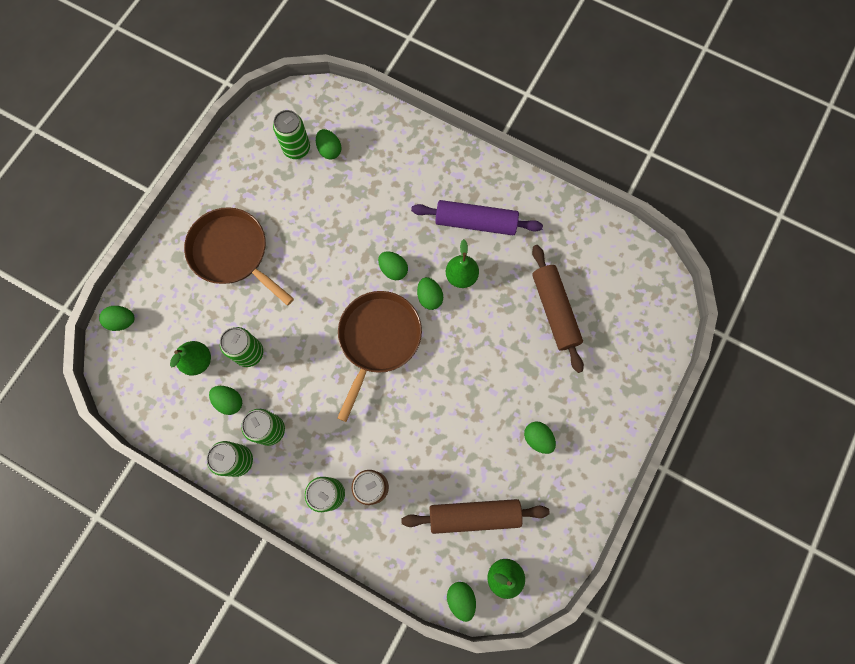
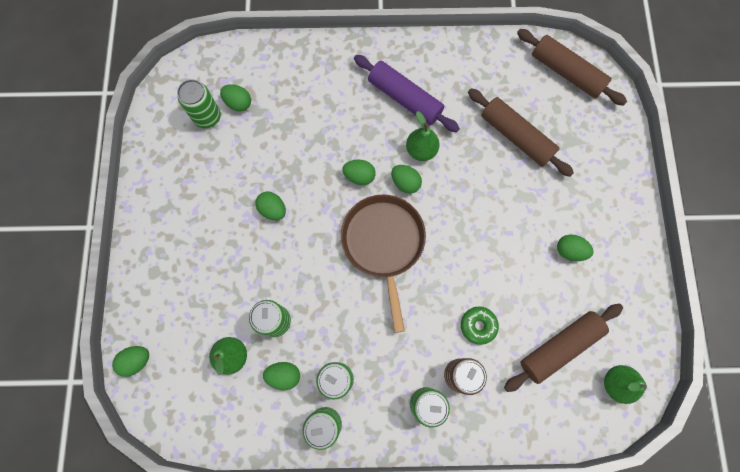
camera: 30 degrees left, 0 degrees up
brown pan [184,207,294,306] -> none
purple rolling pin [411,200,543,235] -> purple rolling pin turned 60 degrees clockwise [354,55,460,132]
green egg [447,582,476,622] -> green egg moved to [255,191,286,220]
none -> green donut [461,306,499,345]
none -> brown rolling pin [517,29,627,106]

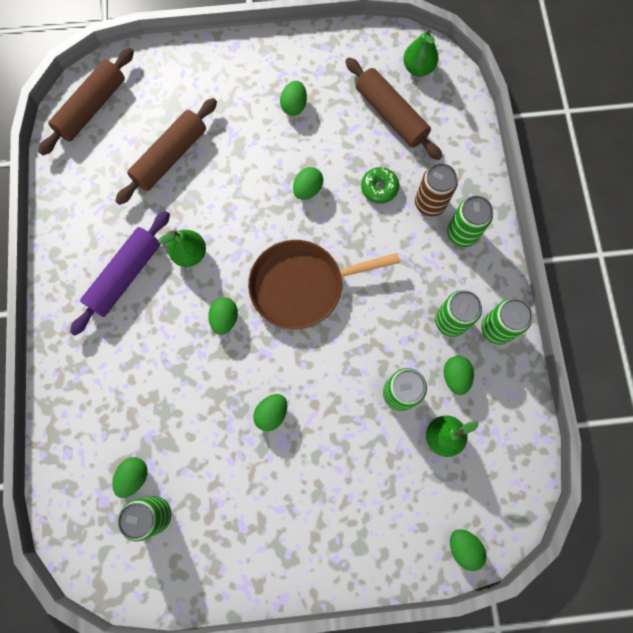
camera: 95 degrees left, 0 degrees up
green egg [391,165,422,194] -> green egg moved to [293,167,323,200]

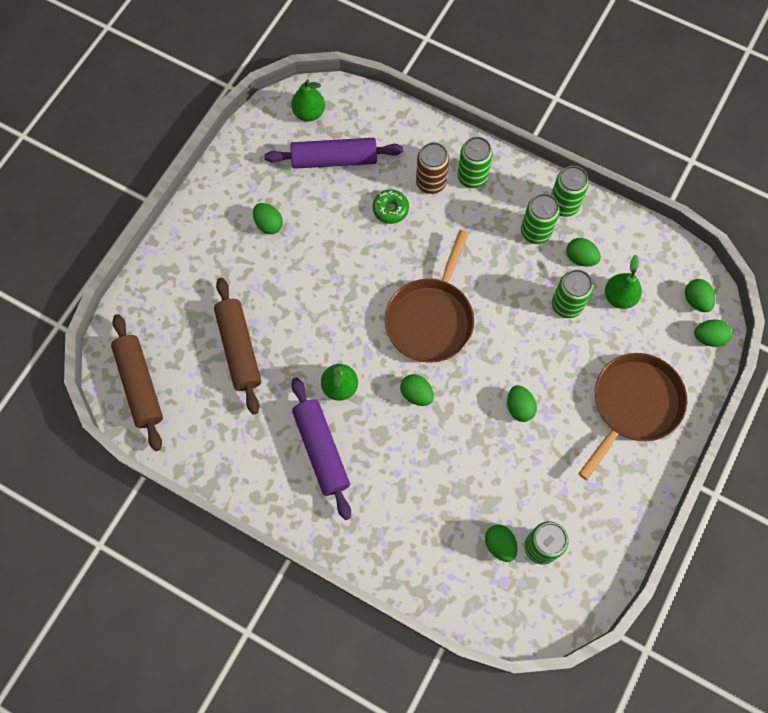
camera: 55 degrees left, 5 degrees down
green egg [293,167,323,200] -> green egg moved to [685,279,715,312]
brown rolling pin [345,57,442,160] -> purple rolling pin [264,138,403,169]
none -> brown pan [578,353,687,480]

